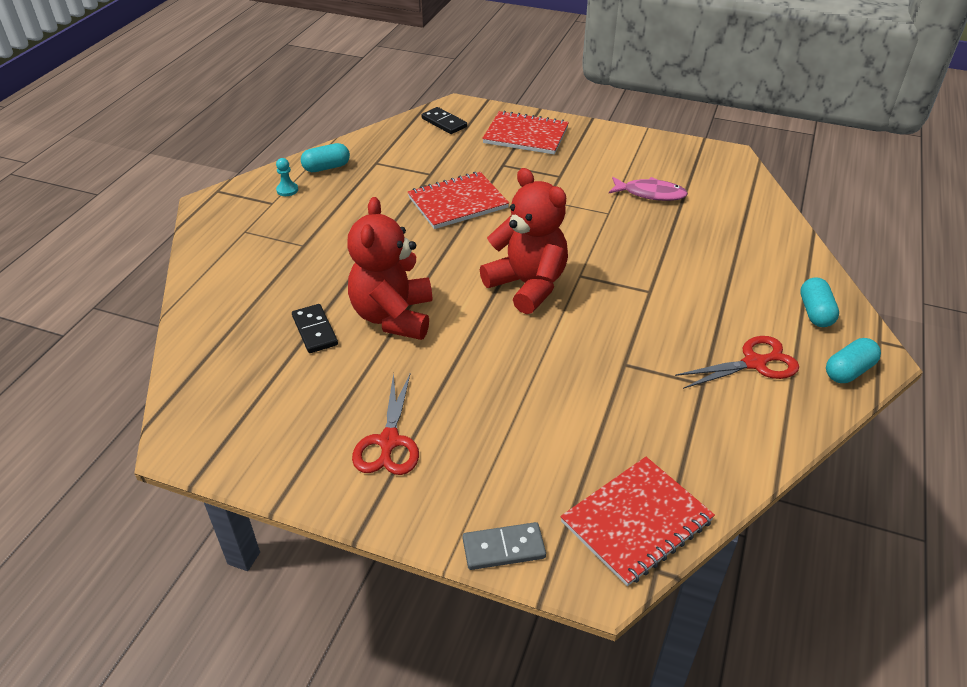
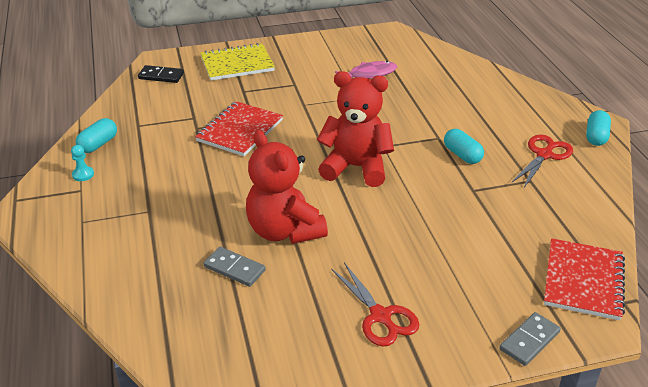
camera: 35 degrees left, 5 degrees down
black domino [292,304,338,353] -> grey domino [204,247,266,287]
red notebook [482,110,569,154] -> yellow notebook [200,43,275,81]
turquoise capsule [800,277,839,327] -> turquoise capsule moved to [444,129,484,164]

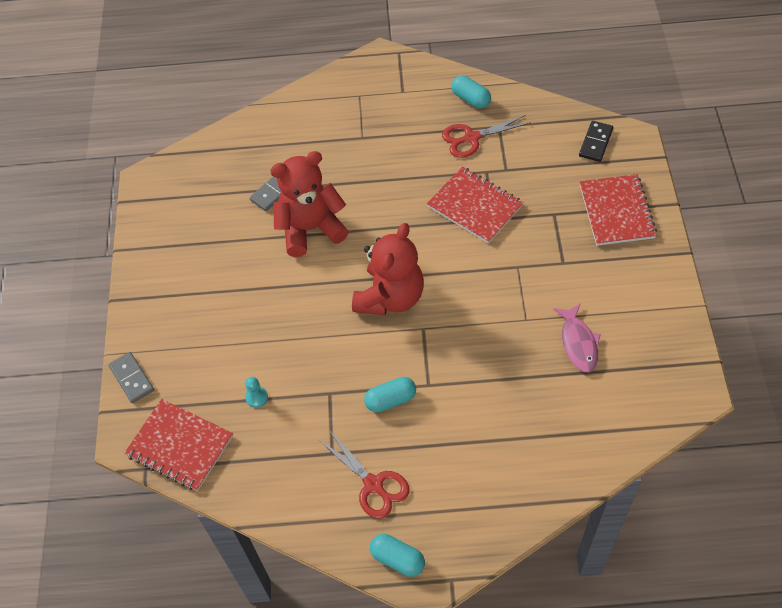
camera: 105 degrees right, 20 degrees up
turquoise pawn [71,145,94,181] -> turquoise pawn moved to [245,377,268,408]
yellow notebook [200,43,275,81] -> red notebook [580,174,657,246]
red scissors [331,262,419,347] -> red scissors moved to [442,115,531,158]

